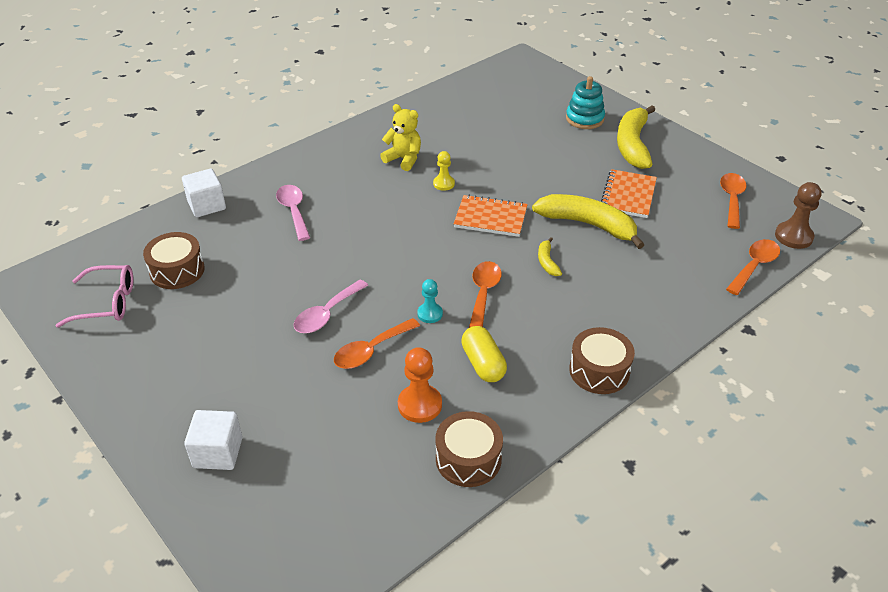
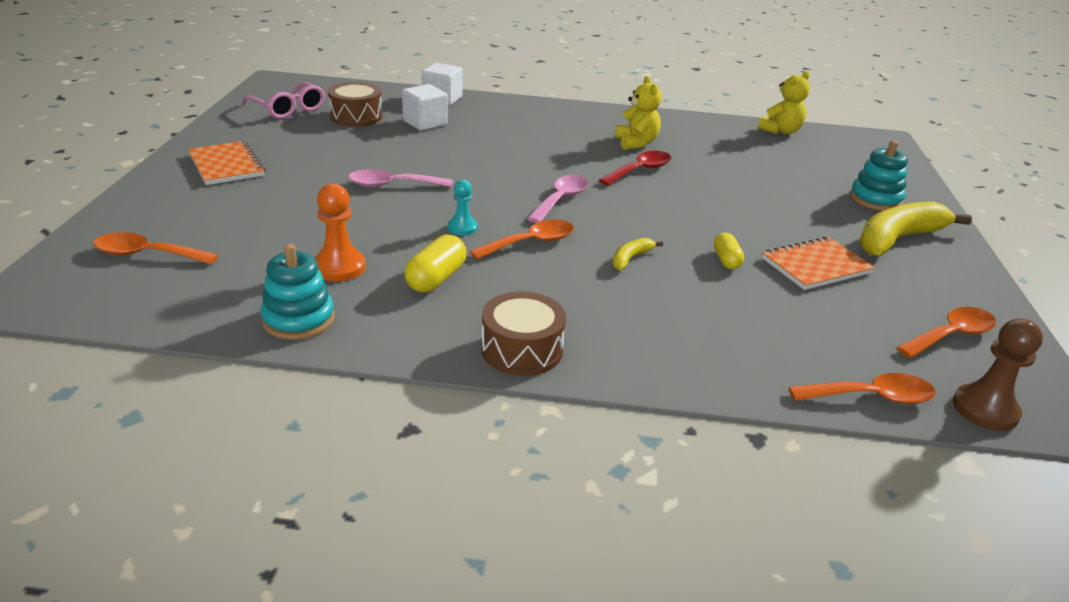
camera: 45 degrees right, 10 degrees down
white cube [184,410,243,470] -> white cube moved to [402,84,448,131]
pink spoon [276,185,310,241] -> pink spoon moved to [527,175,588,223]
orange spoon [334,318,420,369] -> orange spoon moved to [93,232,219,264]
yellow pawn [433,151,455,191] -> red spoon [599,151,671,185]
brown drum [435,411,503,487] -> turquoise stacking toy [261,244,335,340]
orange notebook [454,195,528,237] -> orange notebook moved to [188,141,265,185]
yellow banana [532,194,644,249] -> yellow capsule [714,233,744,269]
none -> yellow teddy bear [758,71,810,134]

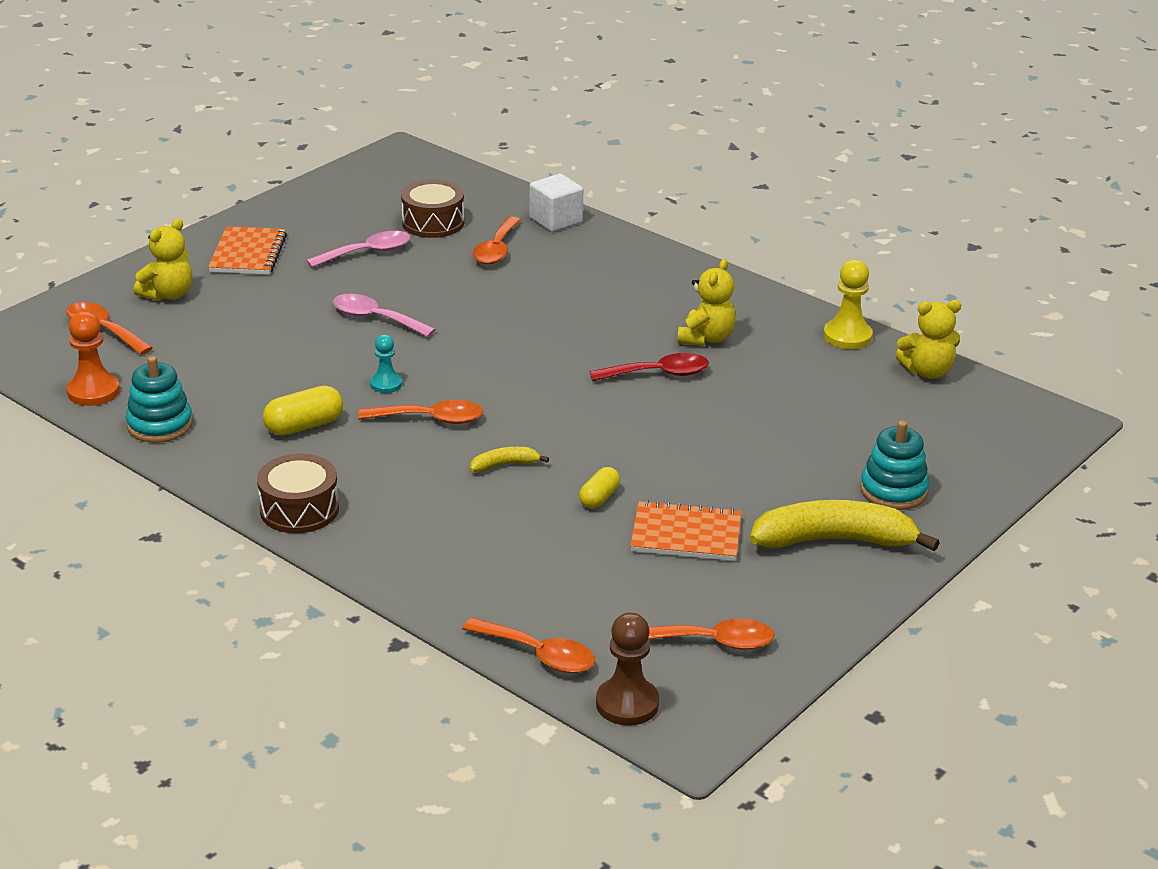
camera: 35 degrees right, 0 degrees up
pink glasses [241,82,325,119] -> none
orange pawn [314,183,366,282] -> orange pawn moved to [67,311,120,406]
white cube [402,84,448,131] -> orange spoon [473,216,521,264]
pink spoon [527,175,588,223] -> pink spoon moved to [306,231,411,268]
none -> yellow teddy bear [134,218,192,301]
none -> yellow pawn [823,260,873,349]

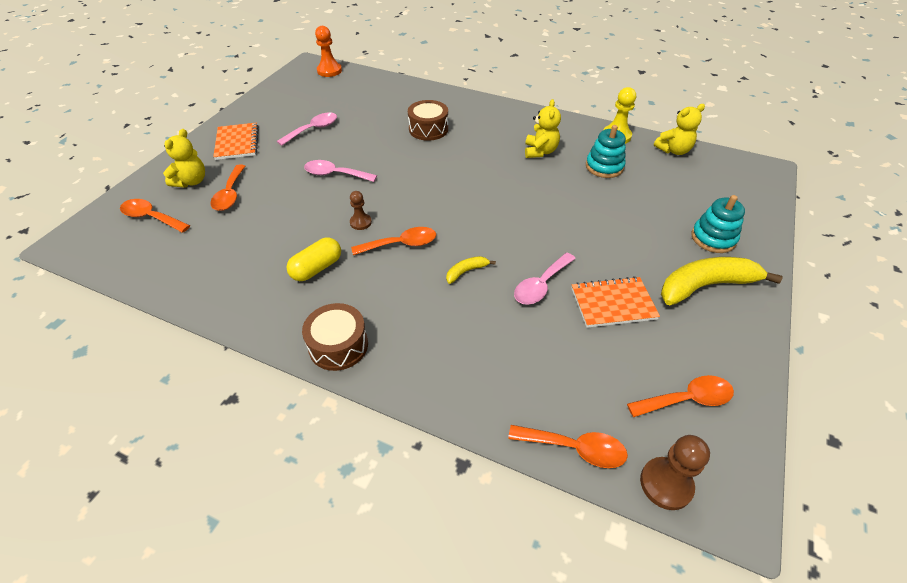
camera: 15 degrees left, 15 degrees up
orange pawn [67,311,120,406] -> orange pawn moved to [315,26,342,77]
turquoise stacking toy [126,356,193,443] -> turquoise stacking toy moved to [586,125,626,178]
turquoise pawn [370,334,402,393] -> brown pawn [350,191,372,230]
brown drum [401,180,464,238] -> brown drum moved to [408,100,448,141]
orange spoon [473,216,521,264] -> orange spoon moved to [210,164,245,211]
white cube [529,174,583,232] -> none
yellow capsule [579,467,620,508] -> pink spoon [514,253,576,305]
red spoon [590,353,709,381] -> none

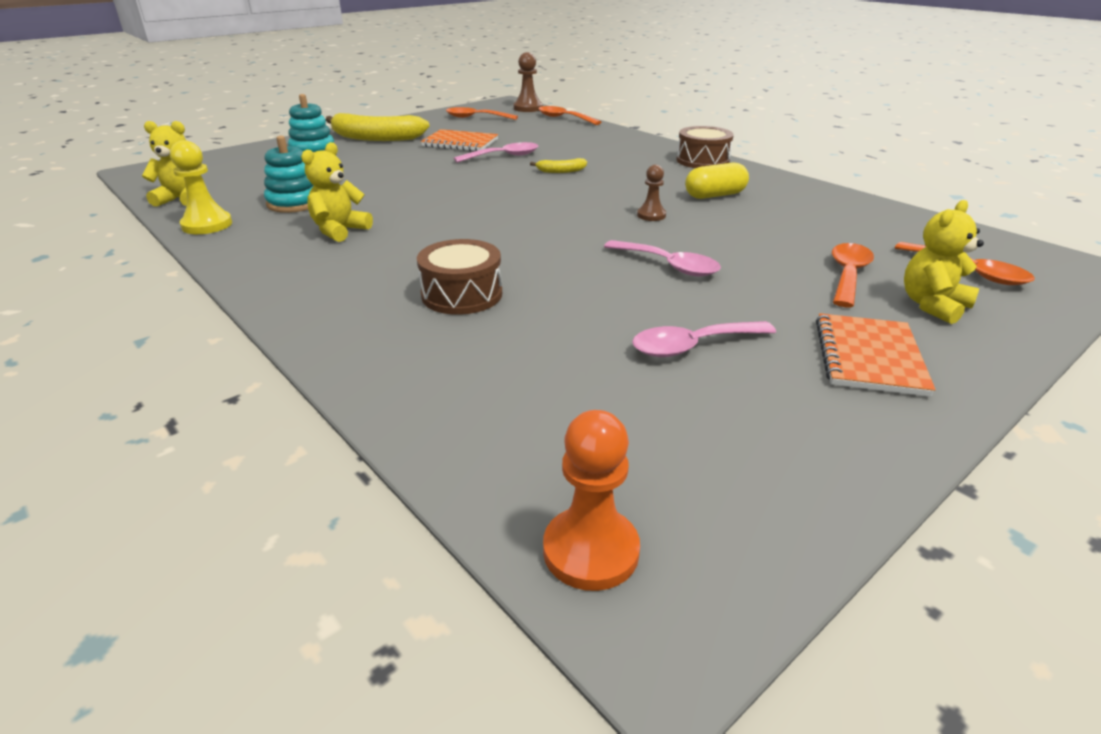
camera: 155 degrees left, 15 degrees down
orange spoon [351,227,436,255] -> none

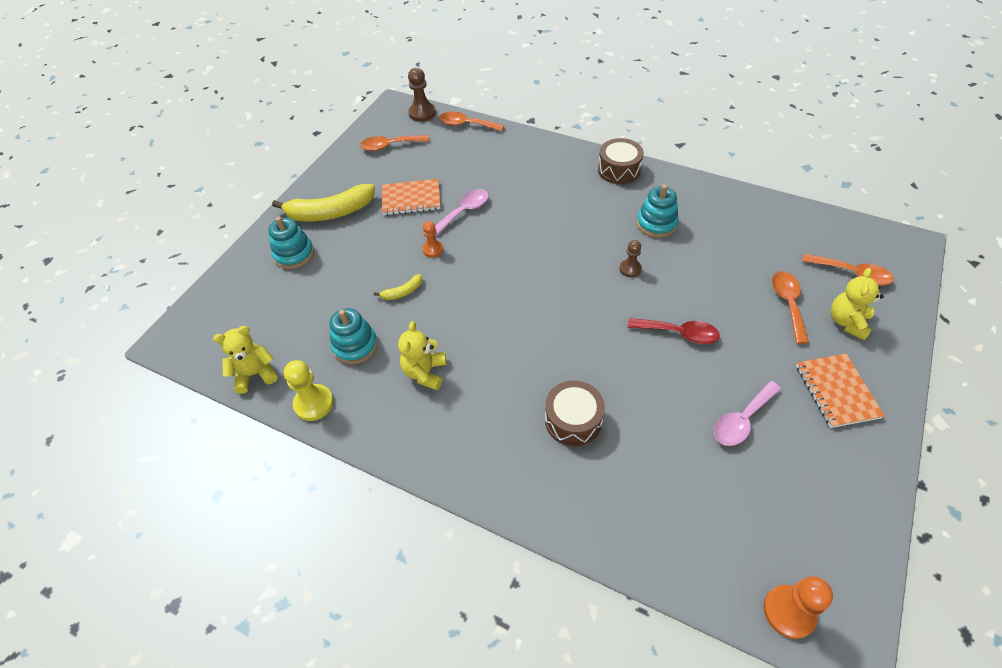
camera: 20 degrees left, 20 degrees up
yellow banana [530,158,587,173] -> yellow banana moved to [374,274,422,300]
pink spoon [604,240,721,276] -> red spoon [628,318,720,344]
yellow capsule [685,163,749,199] -> turquoise stacking toy [637,184,679,238]
none -> orange pawn [422,221,443,257]

